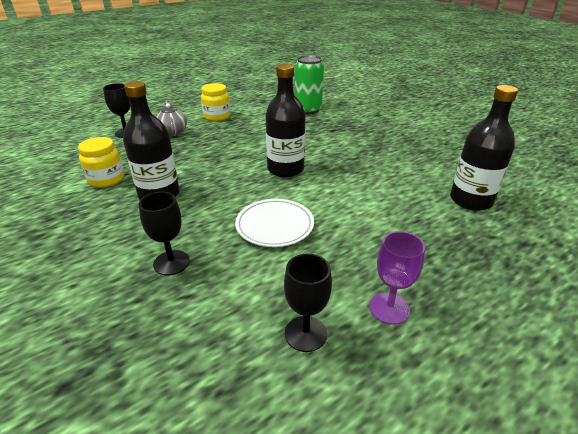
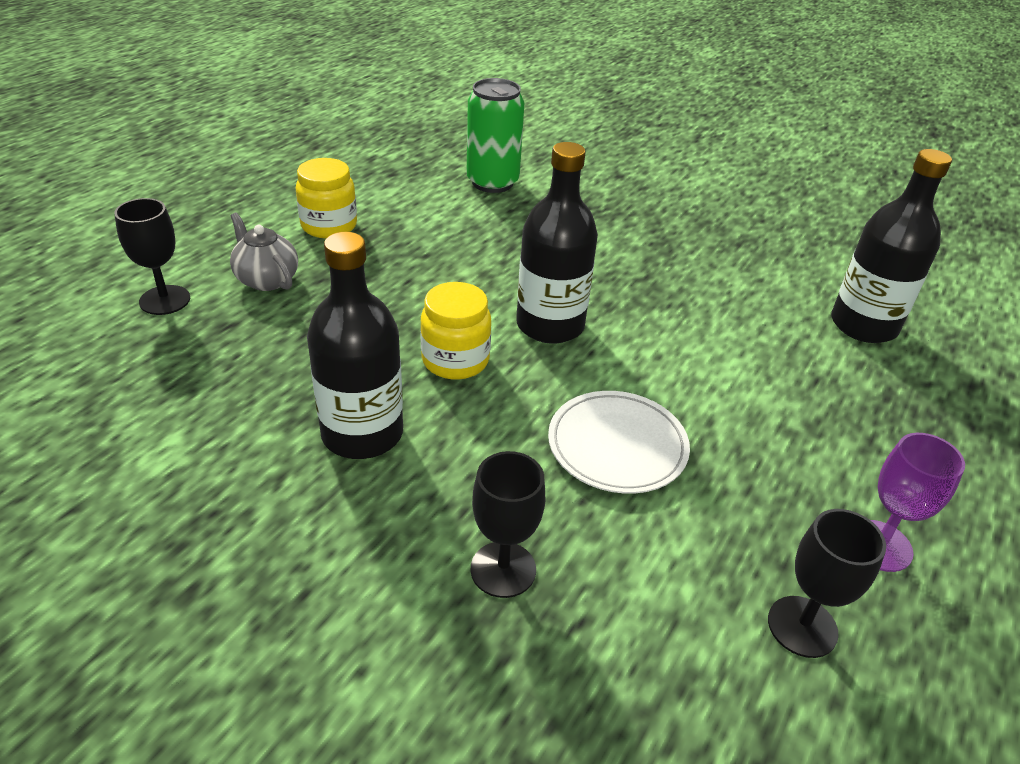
camera: 25 degrees left, 5 degrees up
yellow jar [78,137,124,188] -> yellow jar moved to [420,282,491,380]

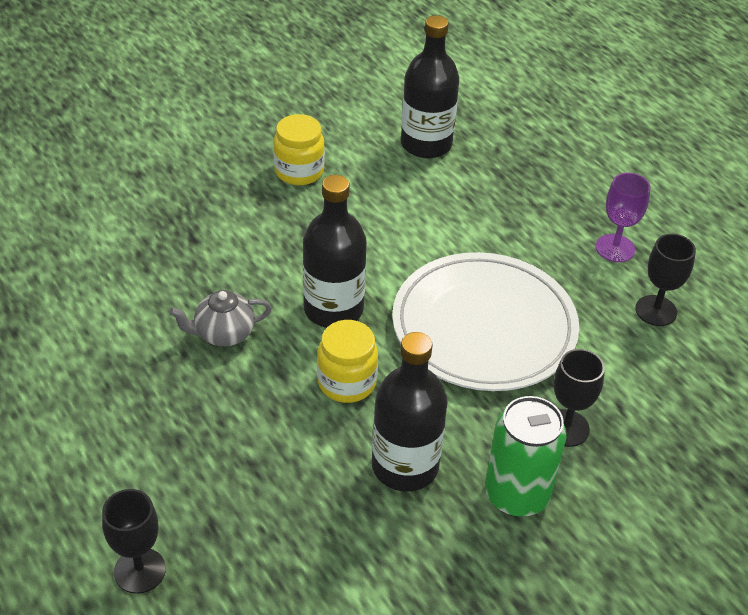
camera: 65 degrees left, 5 degrees up
grey teapot [230,213,298,291] -> grey teapot moved to [169,290,272,346]
yellow jar [296,158,357,238] -> yellow jar moved to [273,114,325,185]
green can [466,78,524,193] -> green can moved to [485,396,567,517]
white plate [548,391,690,494] -> white plate [392,252,579,391], size x1.76

